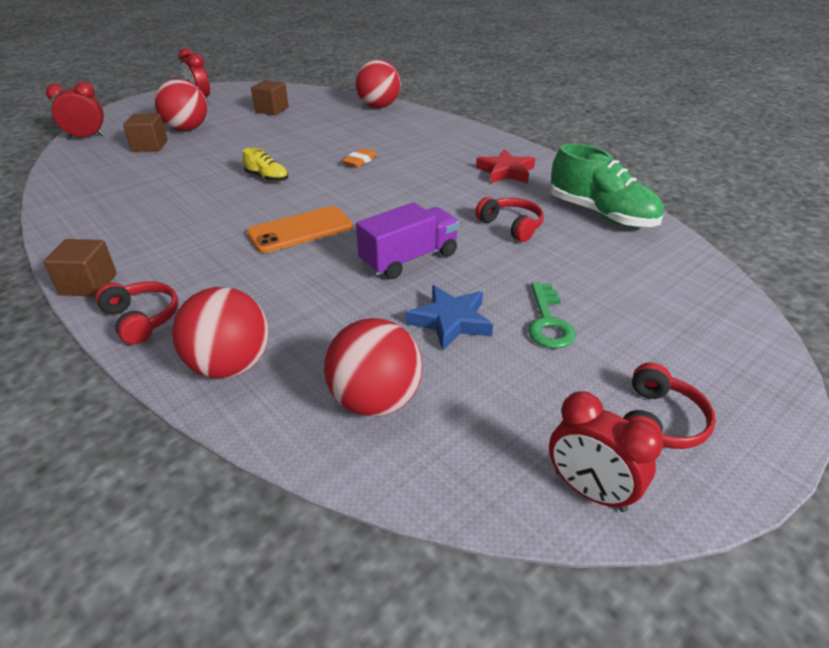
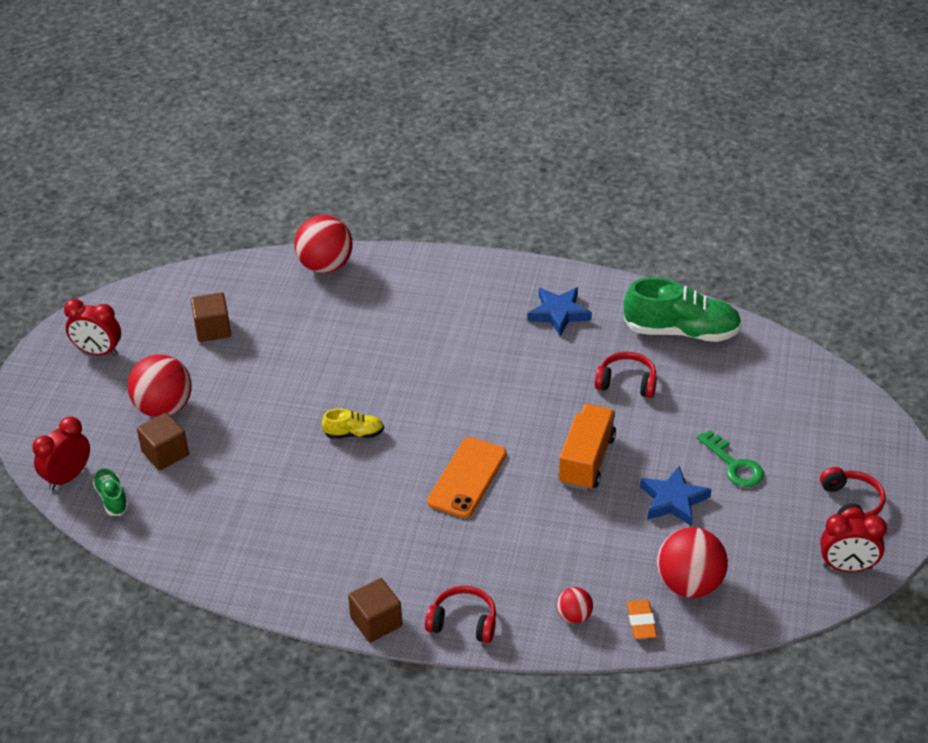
camera: 35 degrees left, 5 degrees up
red ball [172,287,269,379] -> red ball [556,587,593,624], size x0.52
orange eraser [342,148,377,168] -> orange eraser moved to [627,600,657,639]
purple truck [356,202,459,279] -> orange truck [559,404,616,491]
red star [476,149,535,183] -> blue star [528,287,592,336]
none -> green shoe [93,469,129,516]

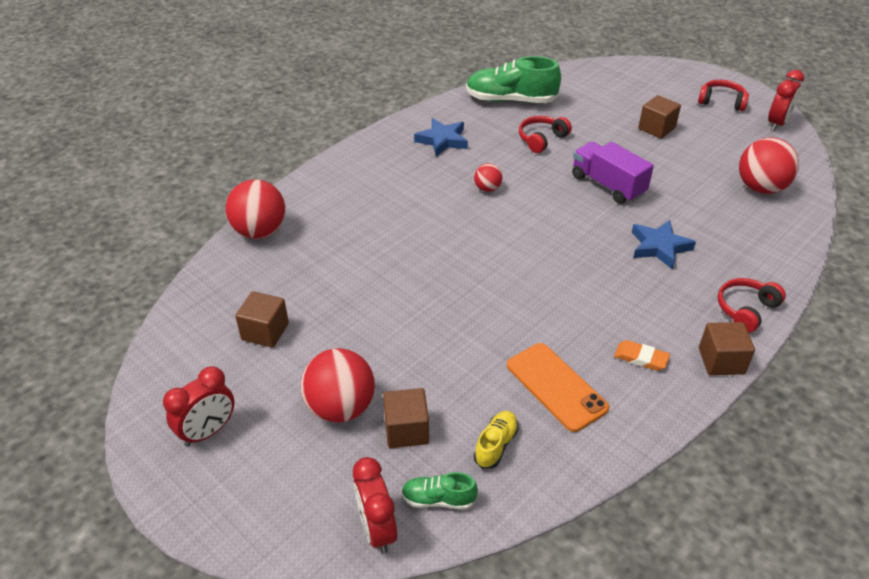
camera: 60 degrees left, 0 degrees up
yellow shoe [322,409,384,439] -> yellow shoe moved to [474,411,519,469]
orange phone [427,437,507,518] -> orange phone moved to [507,343,609,432]
red ball [556,587,593,624] -> red ball moved to [474,163,502,192]
orange truck [559,404,616,491] -> purple truck [572,141,654,204]
green shoe [624,277,742,342] -> green shoe turned 120 degrees counterclockwise [466,56,561,103]
orange eraser [627,600,657,639] -> orange eraser moved to [614,340,670,371]
blue star [640,466,711,527] -> blue star moved to [632,220,696,270]
green key [697,430,764,487] -> brown cube [638,95,681,139]

